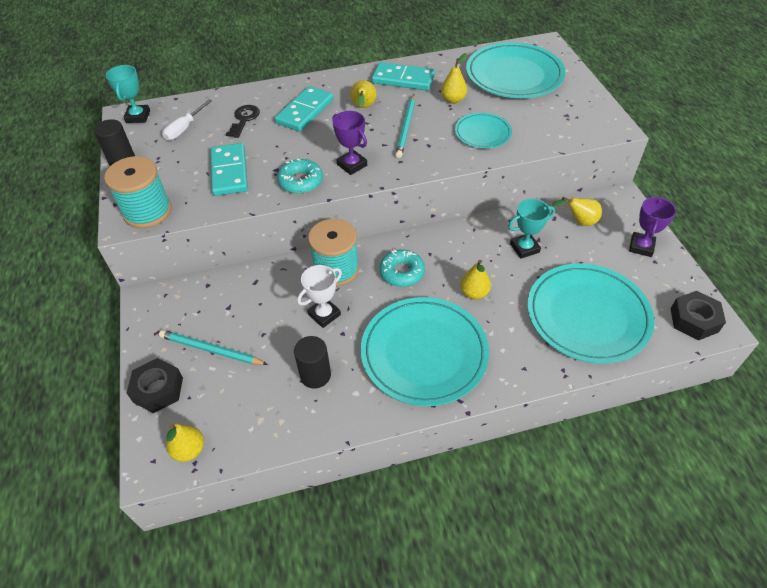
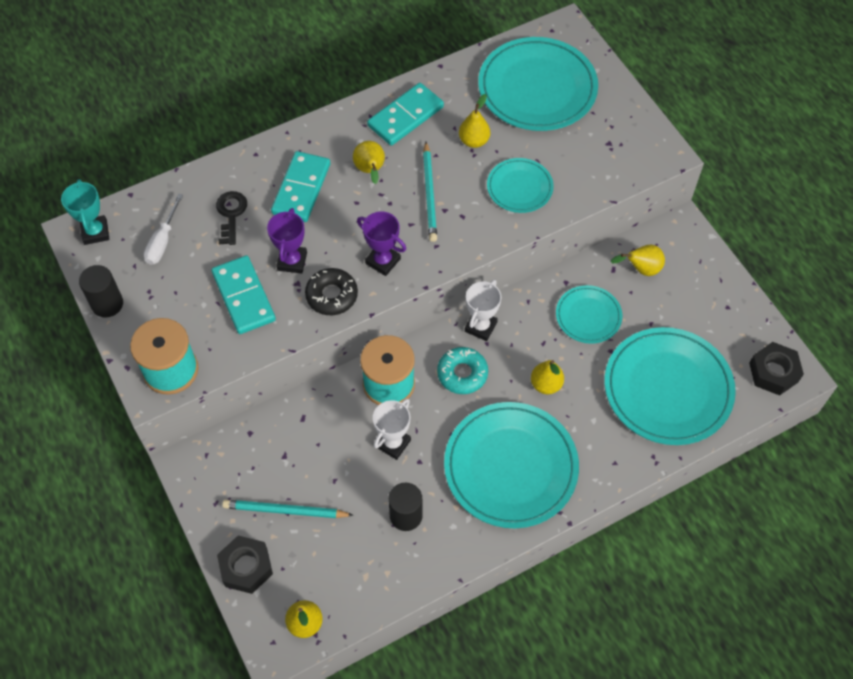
camera: 15 degrees left, 10 degrees up
turquoise donut [277,159,323,194] -> black donut [305,268,358,315]
turquoise domino [372,62,435,91] -> turquoise domino turned 45 degrees counterclockwise [367,83,444,146]
turquoise trophy [508,199,555,259] -> turquoise plate [556,285,622,344]
purple trophy [629,197,676,257] -> purple trophy moved to [267,208,307,274]
none -> white trophy [465,280,501,341]

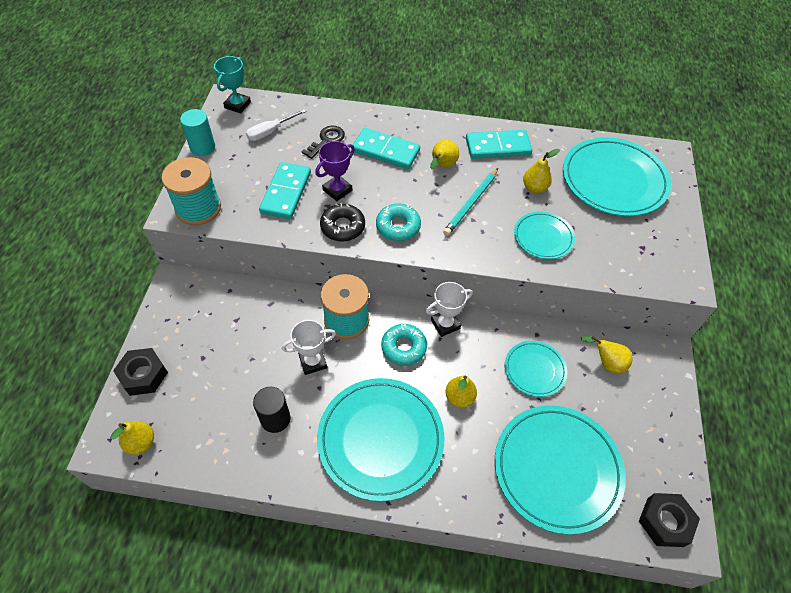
camera: 35 degrees right, 5 degrees down
black cylinder [79,265,123,318] -> turquoise cylinder [180,109,215,156]
turquoise pencil [222,500,353,518] -> none
turquoise domino [271,151,330,222] -> turquoise domino turned 60 degrees clockwise [353,128,420,169]
purple trophy [357,211,406,276] -> turquoise donut [376,204,421,241]

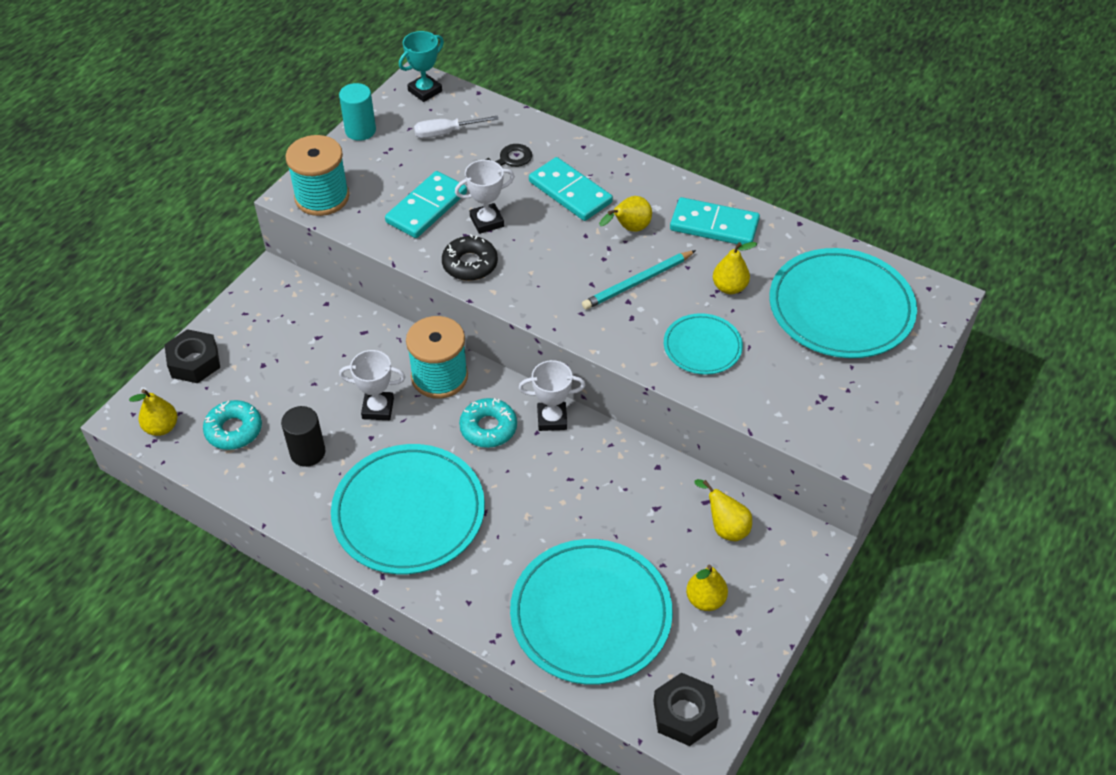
camera: 25 degrees right, 5 degrees down
purple trophy [315,141,355,201] -> white trophy [455,160,515,234]
turquoise donut [376,204,421,241] -> turquoise donut moved to [203,400,262,450]
yellow pear [445,376,477,408] -> yellow pear moved to [686,564,728,611]
turquoise plate [505,341,567,397] -> none

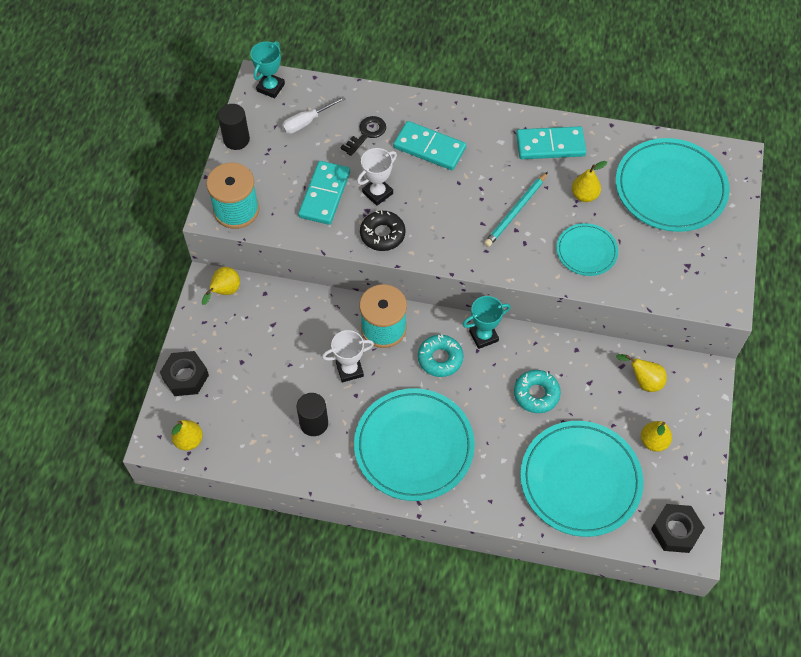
camera: 20 degrees left, 10 degrees up
turquoise donut [203,400,262,450] -> turquoise donut moved to [514,370,561,413]
turquoise cylinder [339,83,376,141] -> black cylinder [218,104,250,150]
white trophy [519,360,585,431] -> turquoise trophy [463,296,511,349]
yellow pear [599,196,652,232] -> yellow pear moved to [202,267,240,305]

